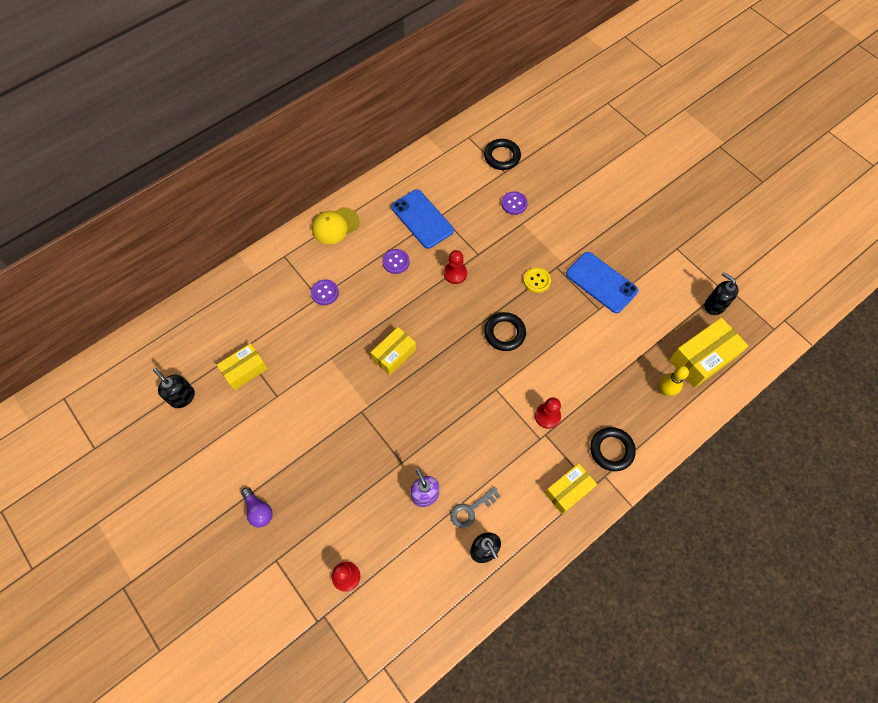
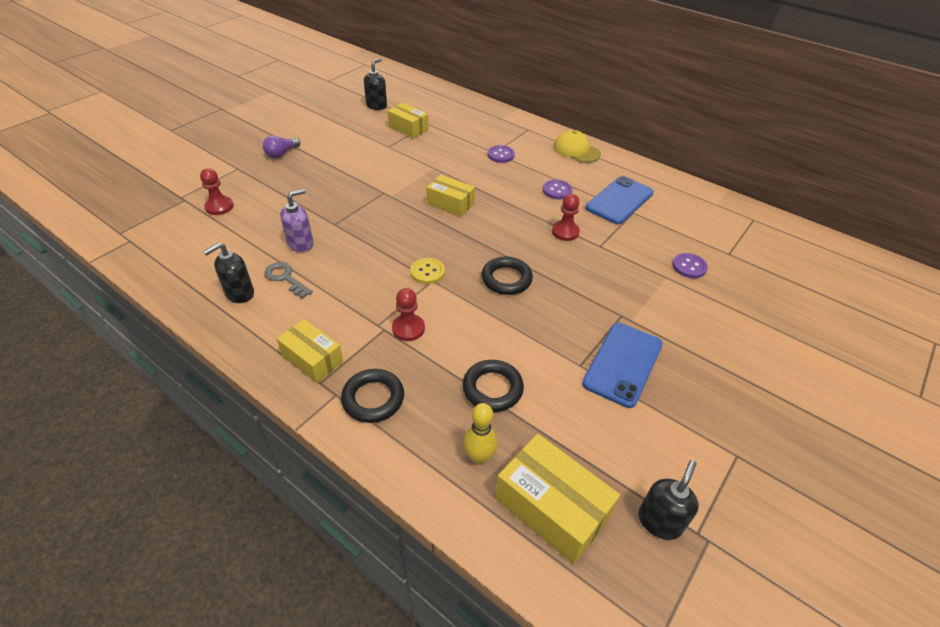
camera: 75 degrees right, 20 degrees down
black ring [484,139,521,170] -> black ring moved to [463,360,524,412]
yellow button [523,267,551,293] -> yellow button moved to [410,258,445,284]

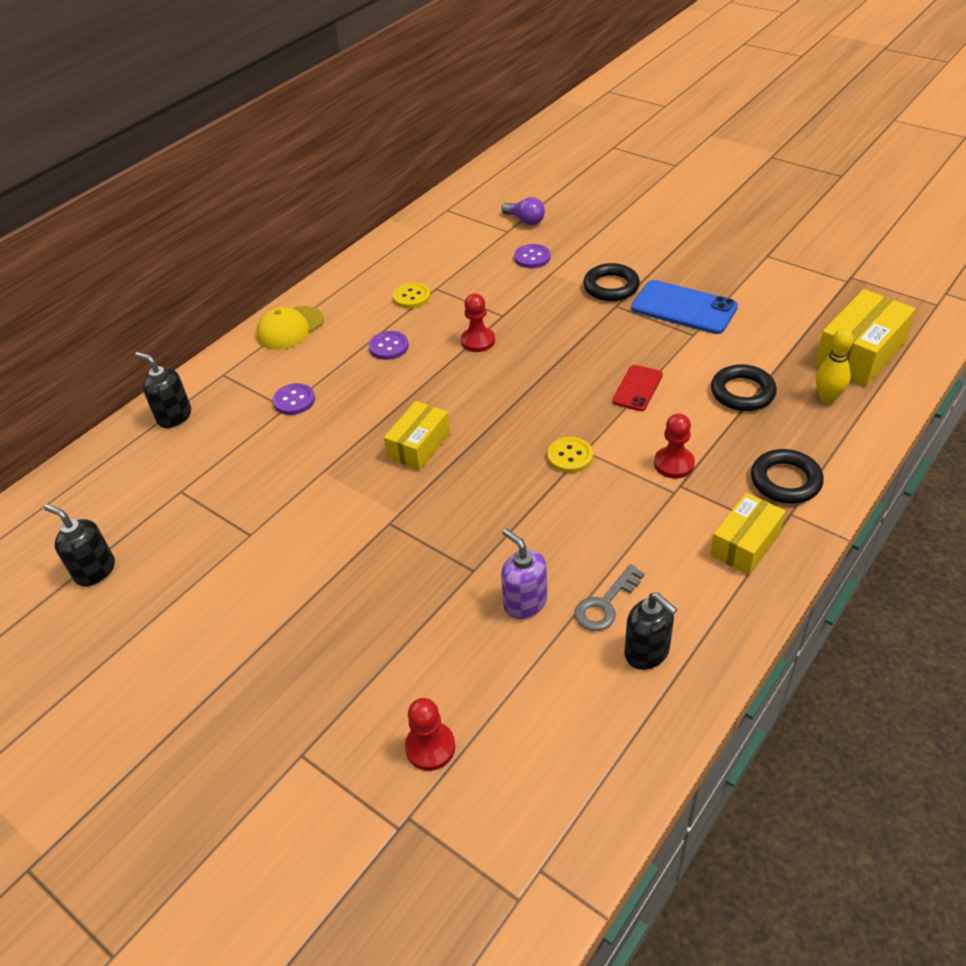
camera: 85 degrees left, 0 degrees up
purple light bulb [263,136,301,158] -> purple light bulb moved to [501,197,545,225]
yellow box [387,103,428,138] -> none
black ring [481,257,533,295] -> black ring moved to [583,263,640,301]
blue phone [585,176,654,224] -> yellow button [393,282,430,309]
black soap dispenser [638,460,699,540] -> black soap dispenser moved to [135,352,191,428]
none -> red phone [612,365,663,411]

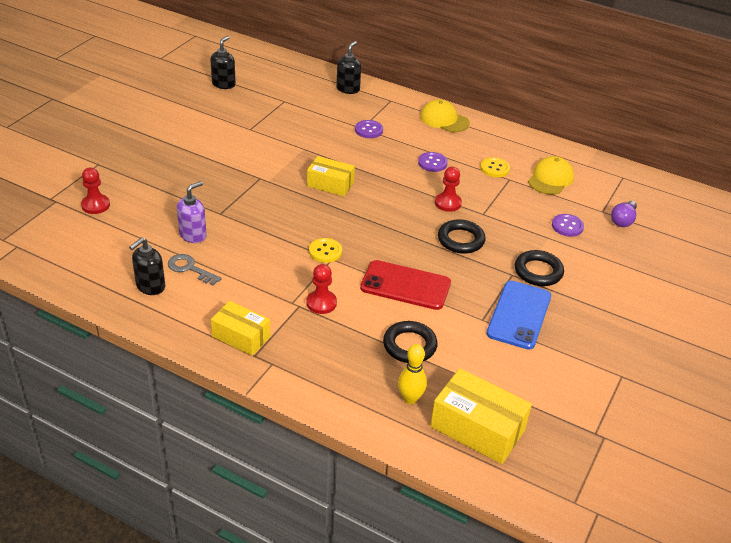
camera: 75 degrees right, 5 degrees down
red phone [612,365,663,411] -> red phone [360,260,451,310], size x1.69
black ring [751,449,824,504] -> black ring moved to [438,219,486,254]
none -> yellow cap [528,156,574,195]

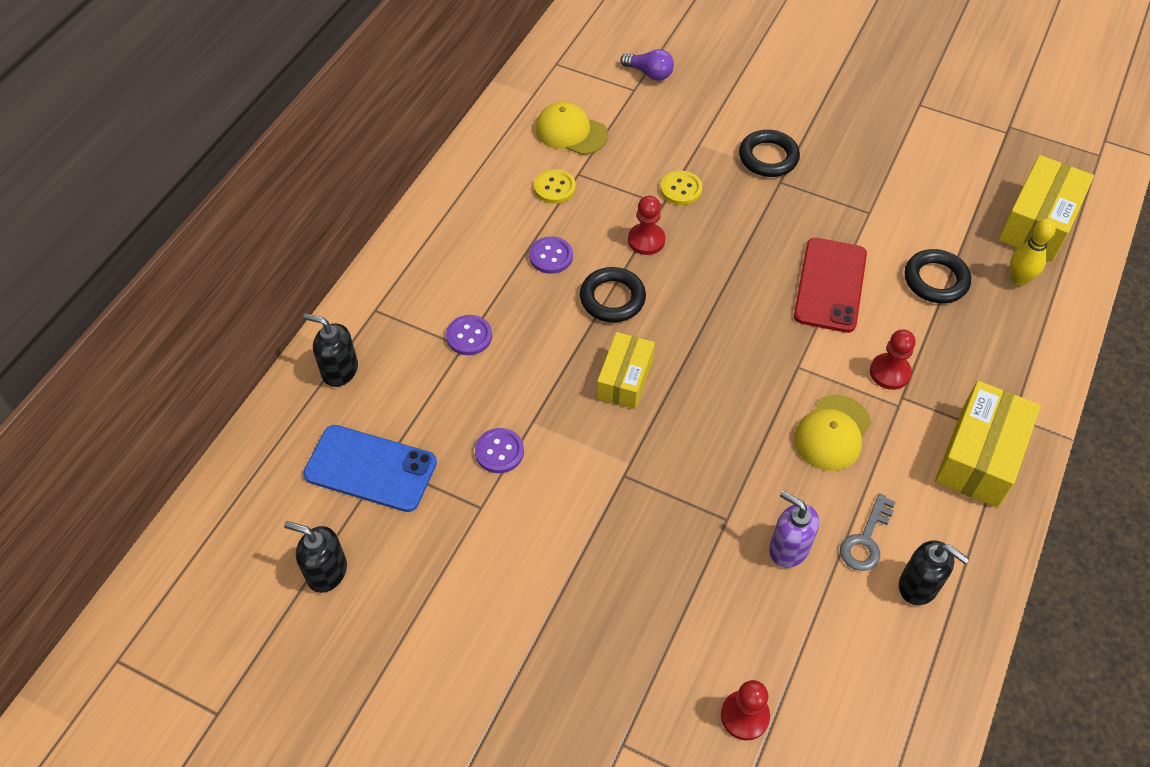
camera: 90 degrees left, 15 degrees up
yellow box [211,301,270,356] -> yellow box [935,381,1041,508], size x1.52
yellow button [309,238,342,263] -> yellow button moved to [660,171,702,205]
yellow cap [420,99,470,132] -> yellow cap moved to [794,395,871,471]
black ring [438,219,486,254] -> black ring moved to [580,267,646,322]
blue phone [486,281,551,350] -> blue phone moved to [303,425,437,512]
purple button [552,214,584,237] -> purple button moved to [475,428,524,473]

